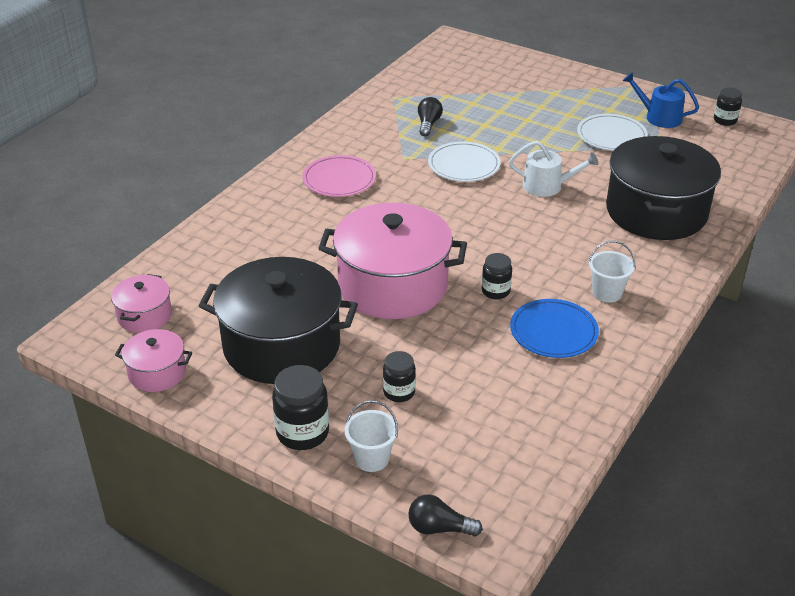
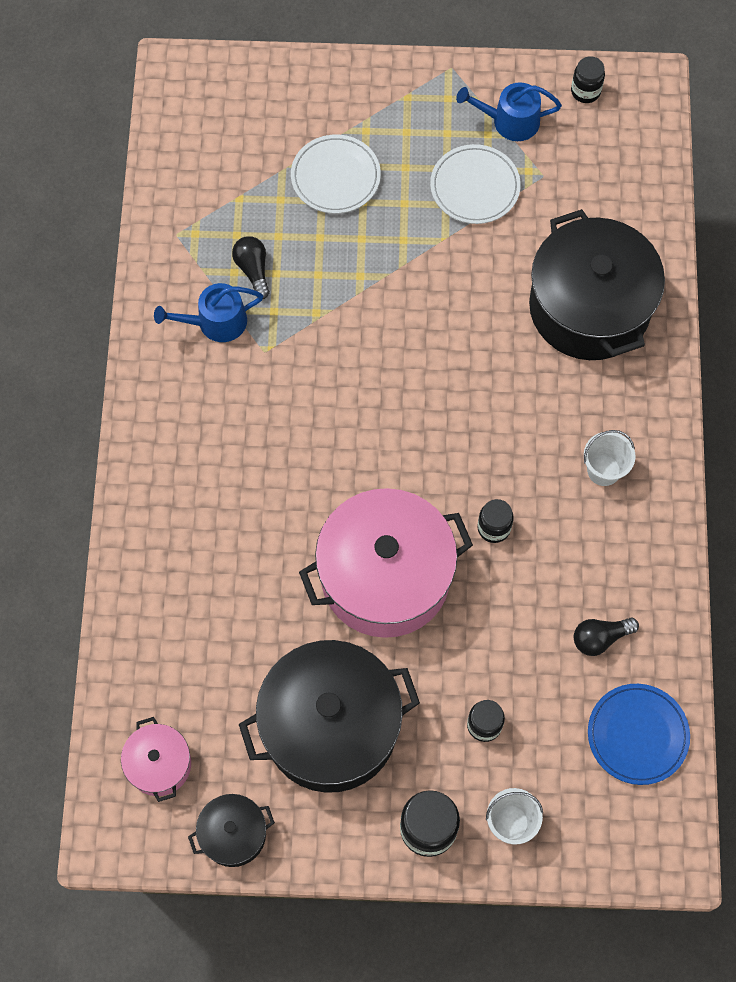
camera: 30 degrees left, 30 degrees up
pink pot [115,329,192,392] -> black pot [188,794,275,867]
pink plate [302,155,376,197] -> none
black light bulb [408,494,483,536] -> black light bulb moved to [574,617,639,656]
white plate [428,141,500,182] -> white plate moved to [291,135,381,214]
white watering can [509,141,599,197] -> none
blue plate [510,299,599,358] -> blue plate moved to [588,684,690,785]
none -> blue watering can [154,283,263,342]

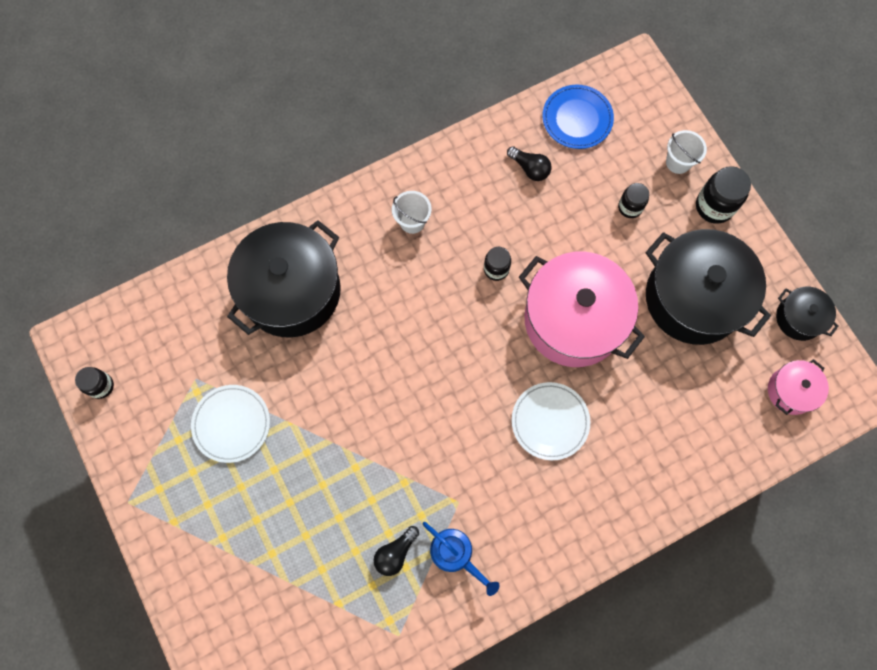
camera: 120 degrees left, 5 degrees up
white plate [291,135,381,214] -> white plate moved to [512,382,590,460]
blue watering can [456,82,562,141] -> none

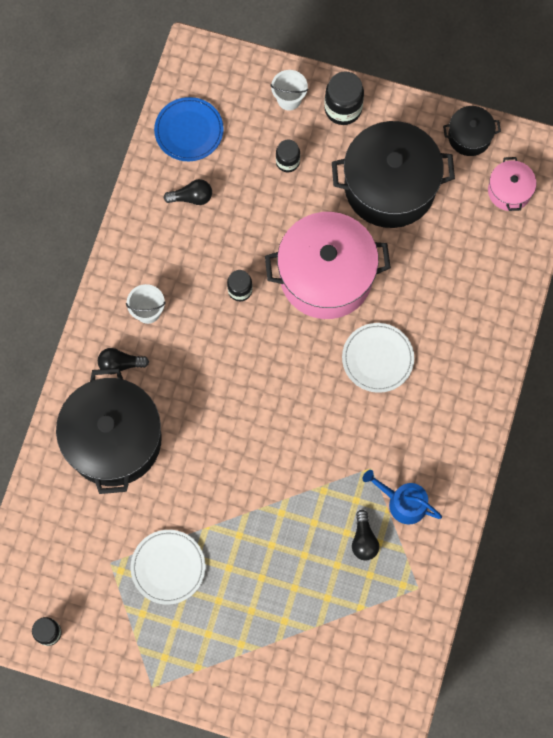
camera: 45 degrees left, 0 degrees up
blue watering can [423,522,500,596] -> blue watering can turned 150 degrees counterclockwise [363,470,442,524]
none -> black light bulb [98,348,149,374]

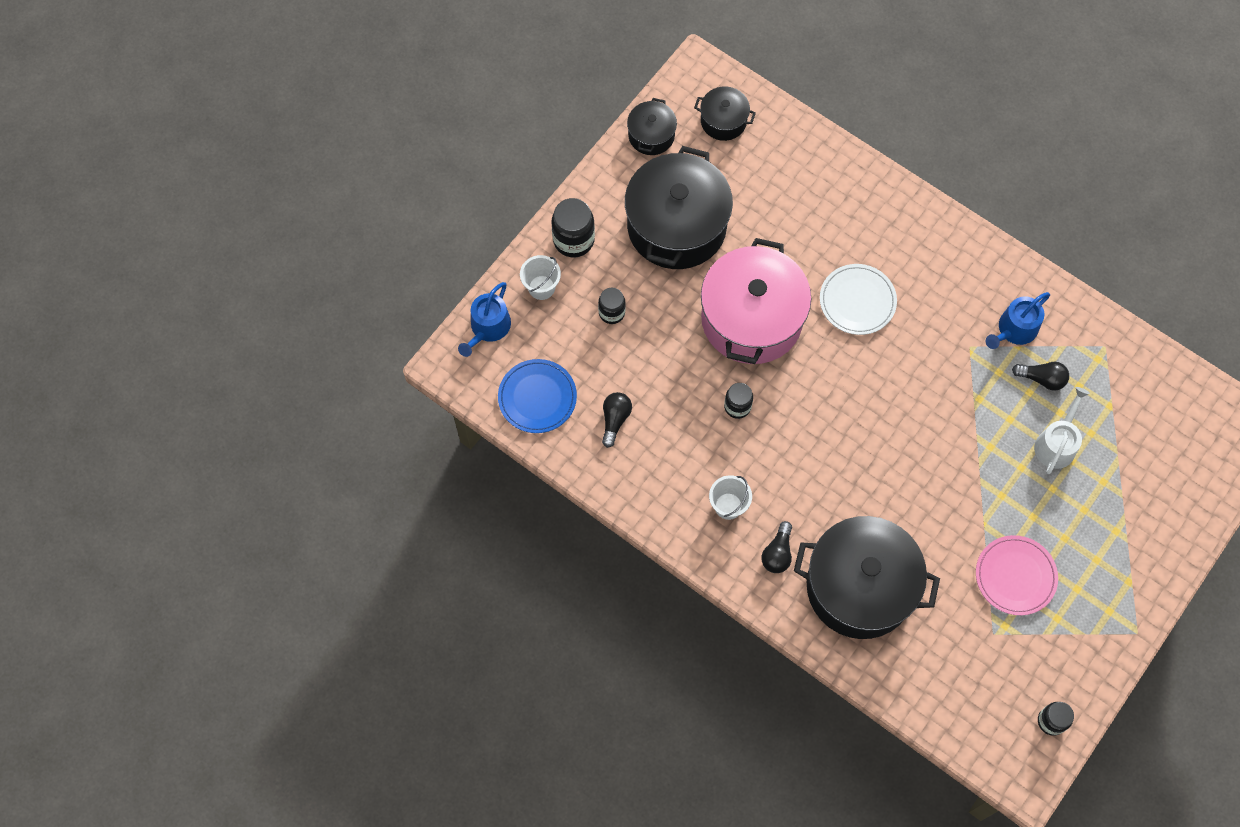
camera: 70 degrees left, 5 degrees down
white plate [131,530,205,605] -> pink plate [976,535,1058,615]
pink pot [488,157,536,211] -> black pot [694,87,756,141]
none -> blue watering can [458,282,511,357]
none -> white watering can [1034,387,1090,474]

